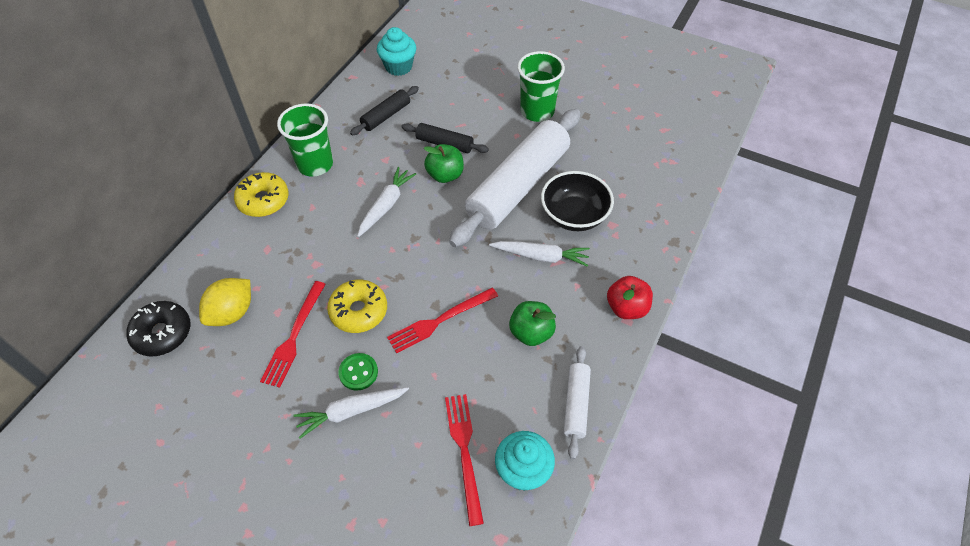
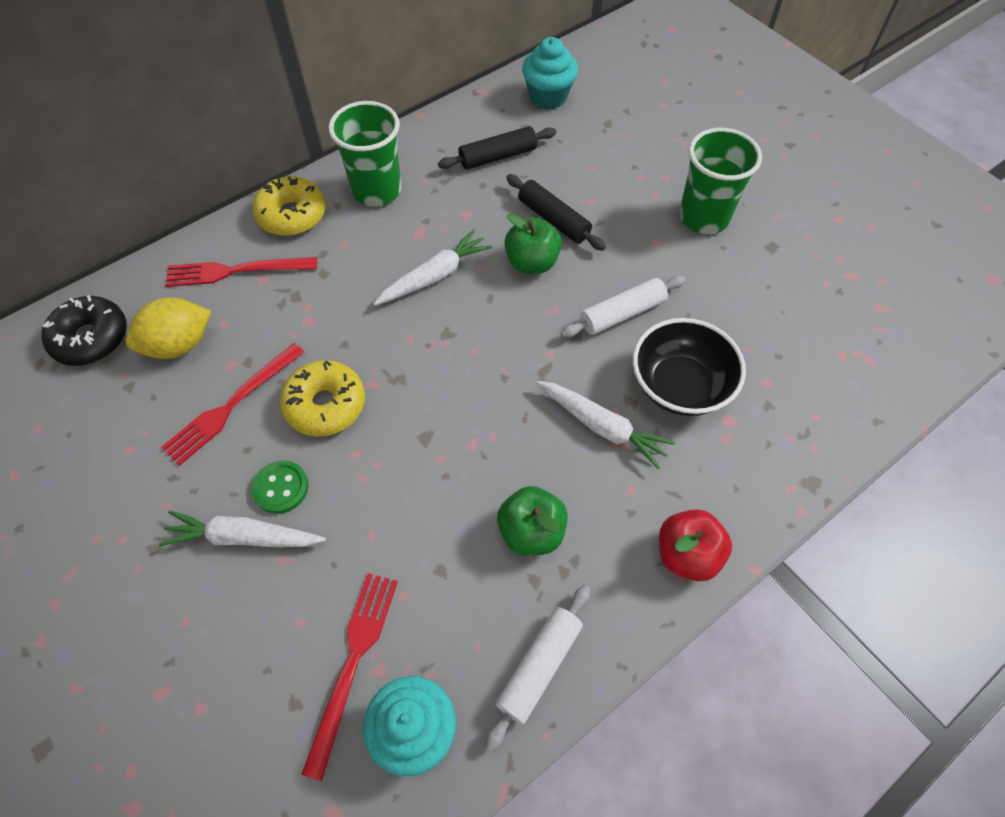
camera: 25 degrees right, 5 degrees up
red fork [387,288,498,354] -> red fork moved to [165,257,317,287]
white rolling pin [449,109,580,247] -> white rolling pin [561,276,685,338], size x0.45

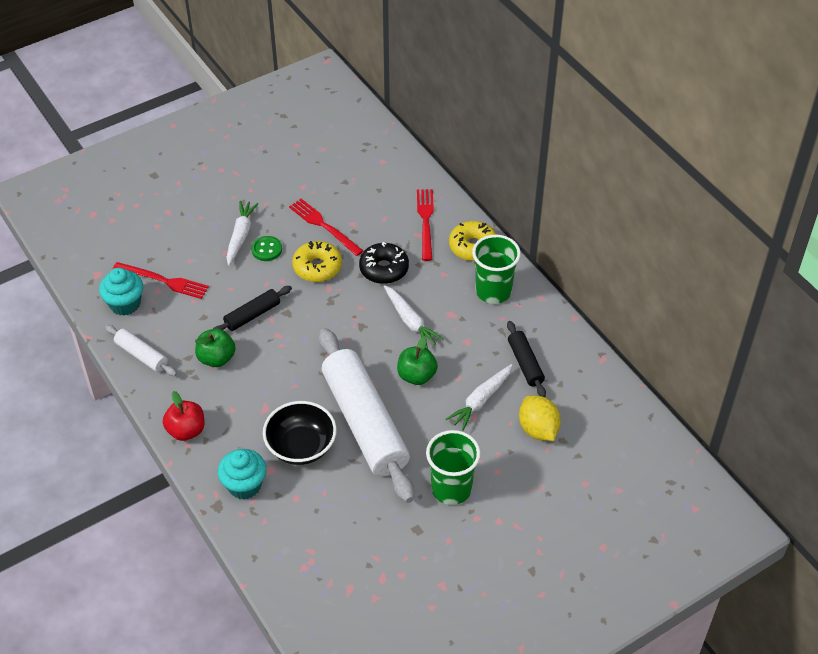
camera: 95 degrees right, 10 degrees down
black donut [41,295,127,366] -> black donut moved to [359,242,409,284]
yellow lemon [126,298,211,359] -> yellow lemon moved to [519,395,561,441]
black rolling pin [506,174,606,251] -> black rolling pin moved to [213,286,292,331]
turquoise cupcake [522,37,578,110] -> turquoise cupcake moved to [218,449,266,500]
white carrot [536,381,675,469] -> white carrot moved to [446,364,512,431]
white rolling pin [561,276,685,338] -> white rolling pin [319,328,414,503], size x2.20

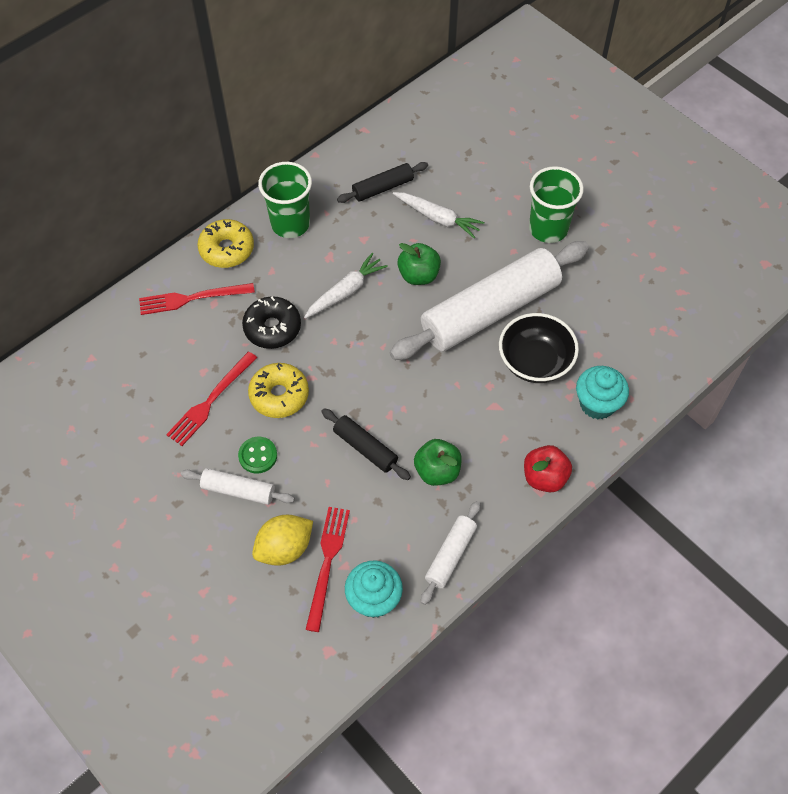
camera: 100 degrees left, 10 degrees up
white carrot [226,201,259,266] -> white rolling pin [181,468,295,505]
yellow lemon [519,395,561,441] -> yellow lemon moved to [252,515,313,566]

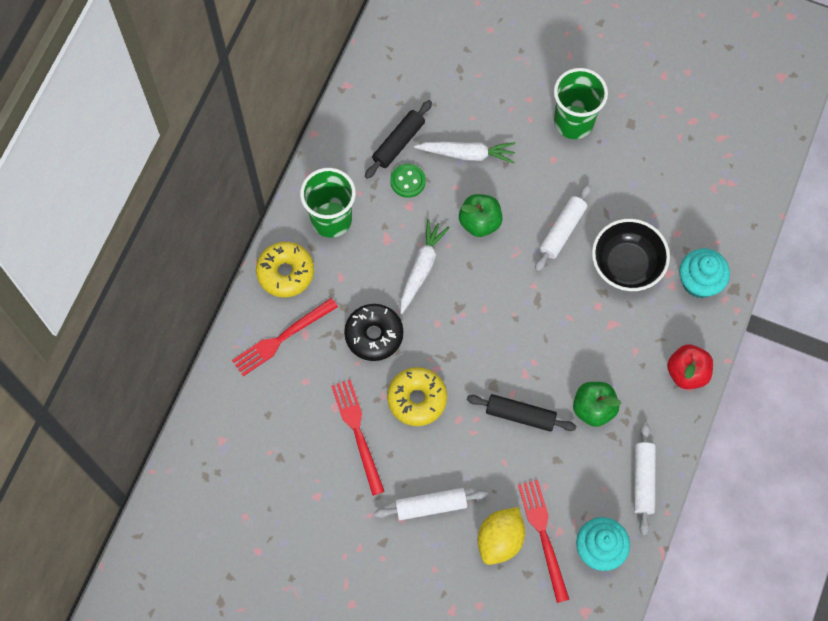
camera: 25 degrees left, 10 degrees up
red fork [166,351,257,446] -> red fork turned 150 degrees clockwise [331,380,385,496]
green button [238,437,277,473] -> green button moved to [390,163,426,198]
white rolling pin [390,241,589,360] -> white rolling pin [535,184,591,272], size x0.45

